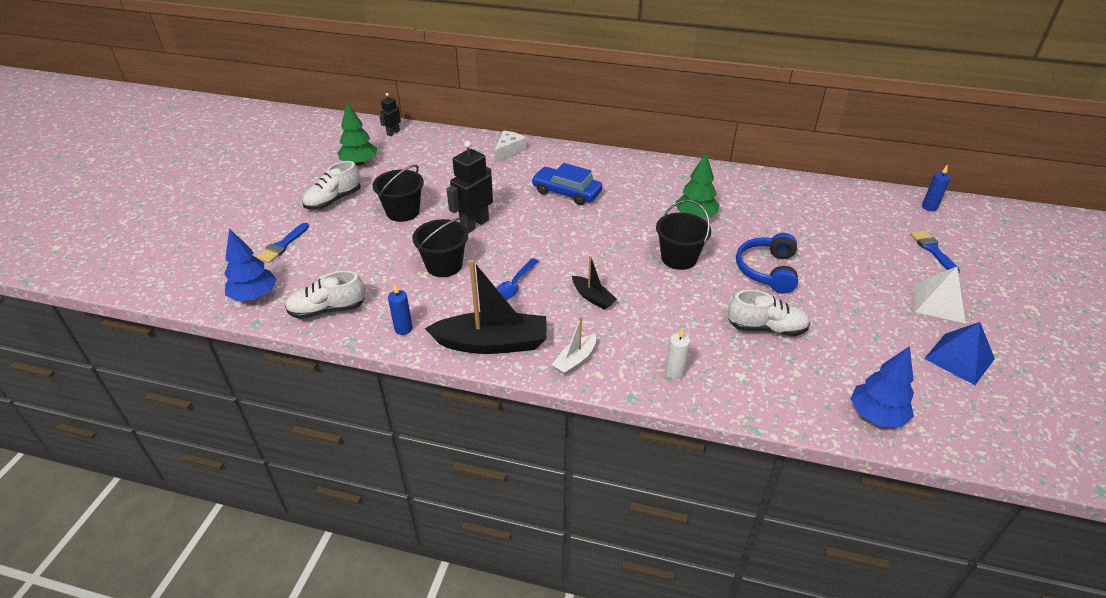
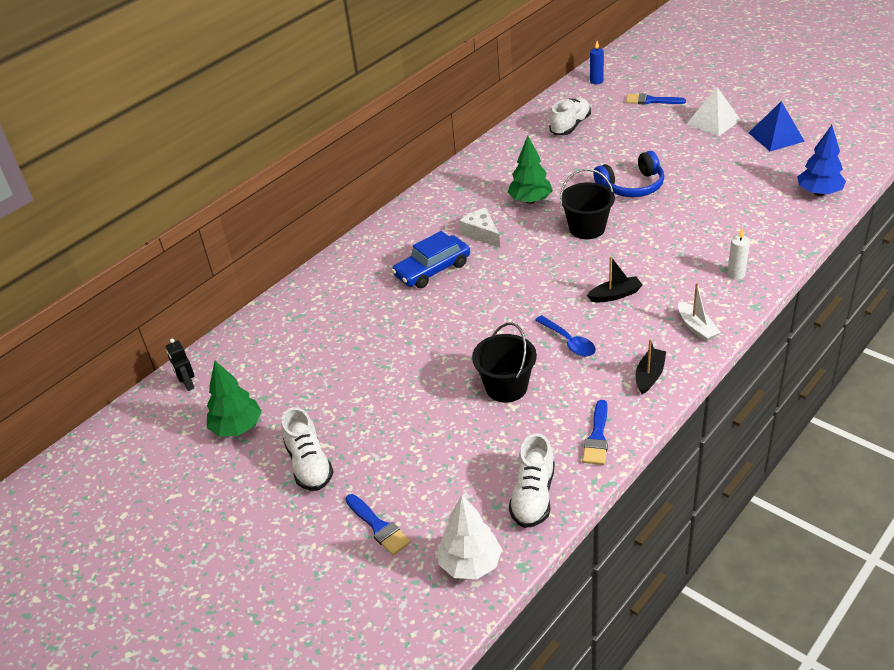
camera: 60 degrees left, 0 degrees up
blue tree [224,228,277,301] -> white tree [437,495,502,579]
black bucket [373,165,424,222] -> none
blue candle [388,284,413,335] -> blue brush [582,400,608,465]
black boat [425,260,547,354] -> black boat [636,339,666,395], size x0.50
black robot [447,141,493,233] -> none
white cheese [494,131,527,163] -> white cheese moved to [459,208,500,248]
white shoe [728,290,810,336] -> white shoe moved to [549,98,591,135]
blue headphones [736,233,798,294] -> blue headphones turned 60 degrees counterclockwise [593,151,664,197]

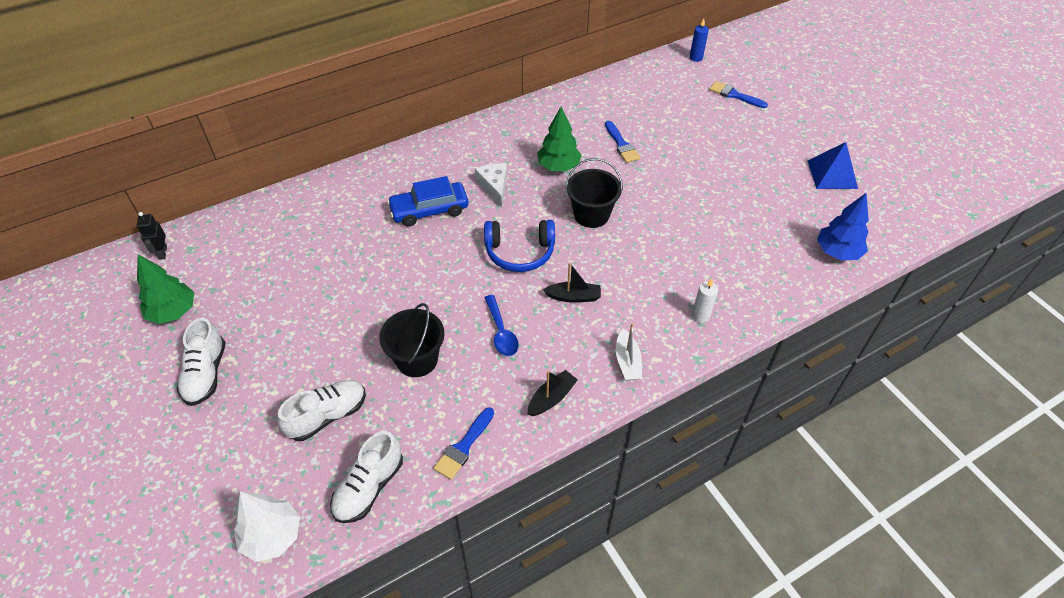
camera: 15 degrees right, 10 degrees up
blue brush [345,494,411,555] -> blue brush moved to [605,121,640,163]
white shoe [549,98,591,135] -> white shoe moved to [277,380,366,441]
blue headphones [593,151,664,197] -> blue headphones moved to [484,220,555,272]
white pyramid [687,87,741,136] -> none

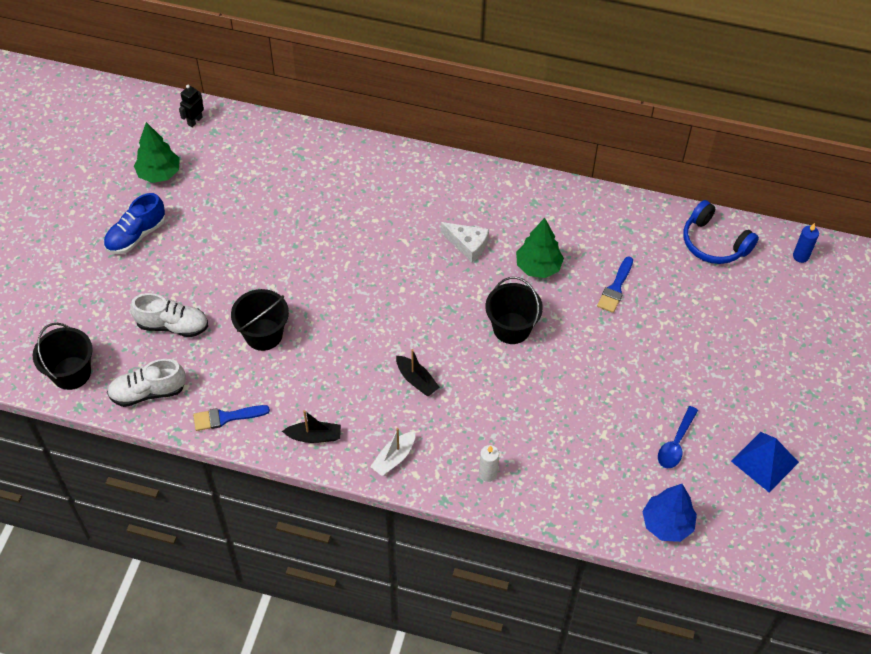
camera: 45 degrees right, 5 degrees up
white shoe [177,318,226,406] -> blue shoe [104,193,166,254]
white tree [234,491,300,562] -> black bucket [33,323,93,390]
blue car [387,176,468,226] -> none
white cheese [475,163,507,208] -> white cheese turned 90 degrees clockwise [441,222,489,263]
blue headphones [484,220,555,272] -> blue headphones moved to [683,200,759,264]
blue spoon [484,295,519,356] -> blue spoon moved to [658,406,698,468]
blue brush [709,81,768,108] -> none

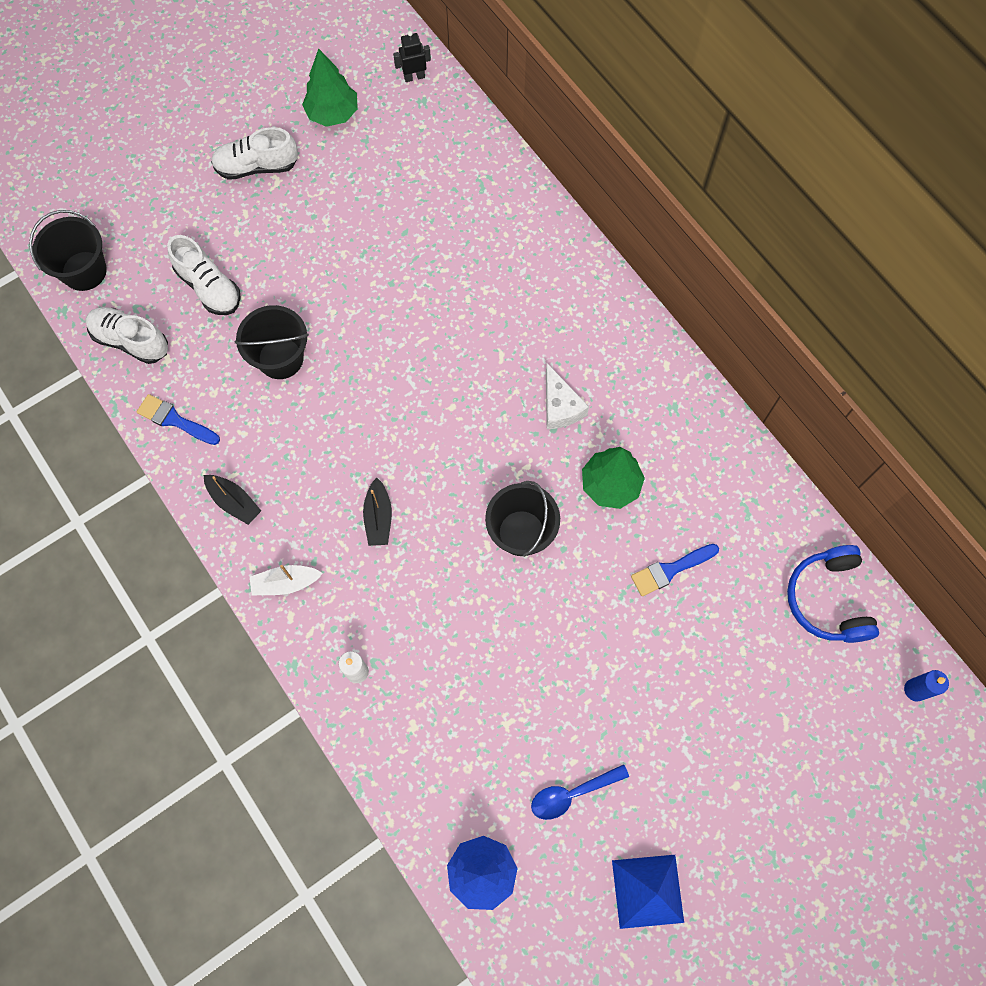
camera: 40 degrees right, 15 degrees up
blue shoe [104,193,166,254] -> white shoe [211,127,298,180]

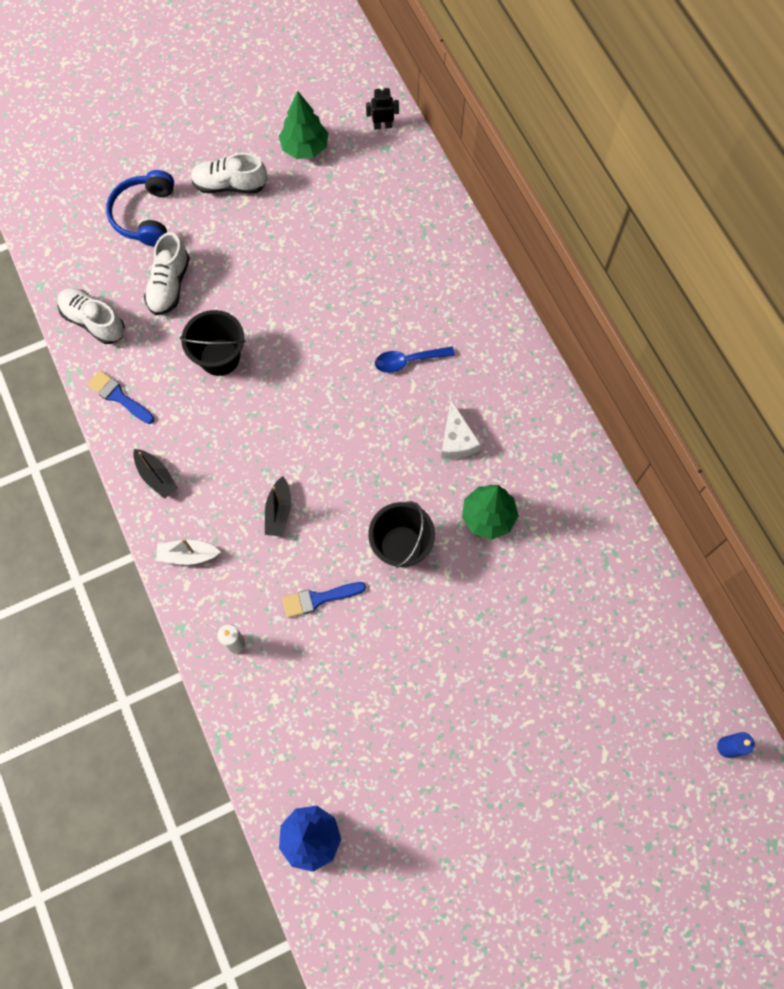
camera: 10 degrees right, 0 degrees up
black bucket [29,210,107,291] -> none
white shoe [167,235,241,315] -> white shoe turned 45 degrees clockwise [144,232,190,315]
blue spoon [531,764,629,820] -> blue spoon moved to [375,347,455,373]
blue pyramid [612,855,684,929] -> none
blue brush [631,544,719,596] -> blue brush moved to [282,582,366,618]
blue headphones [787,545,879,643] -> blue headphones moved to [106,170,174,247]

